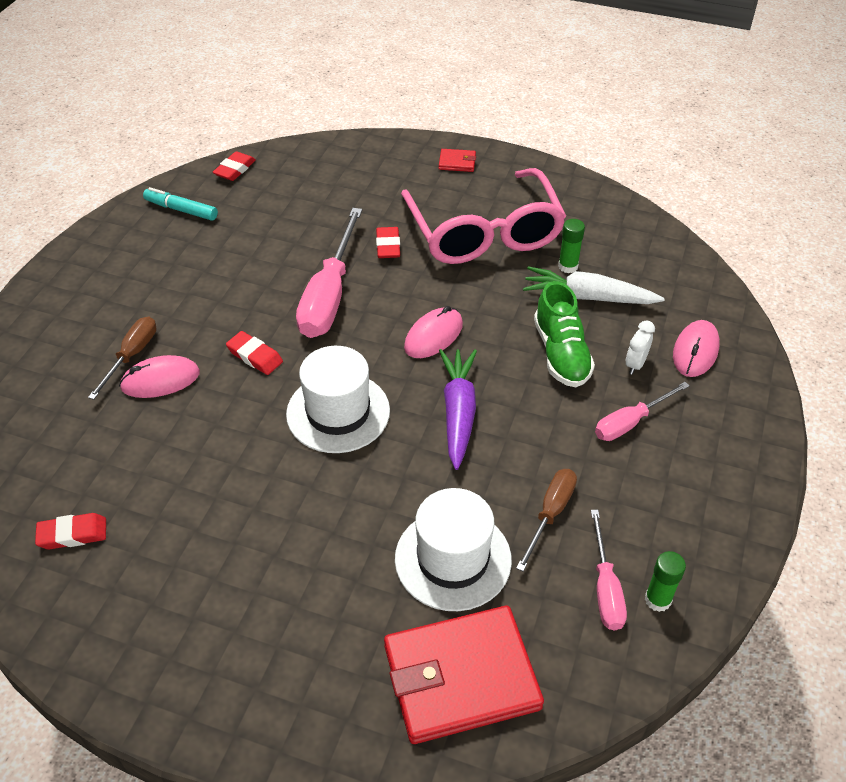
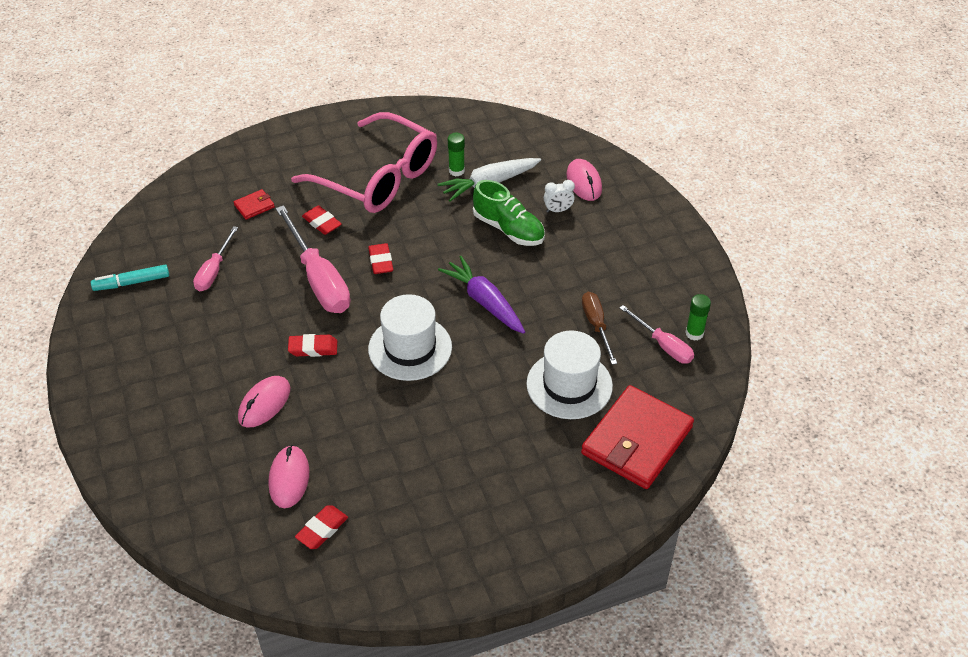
camera: 40 degrees left, 0 degrees up
brown screwdriver [88,317,156,400] -> none
red eraser [213,151,256,181] -> red eraser moved to [368,243,393,274]
pink mouse [404,306,463,358] -> pink mouse moved to [268,445,309,508]
red wallet [439,149,476,172] -> red wallet moved to [234,189,275,220]
pink screwdriver [595,382,690,441] -> pink screwdriver moved to [193,226,238,291]
white clock [626,320,655,375] -> white clock turned 90 degrees counterclockwise [544,180,575,213]

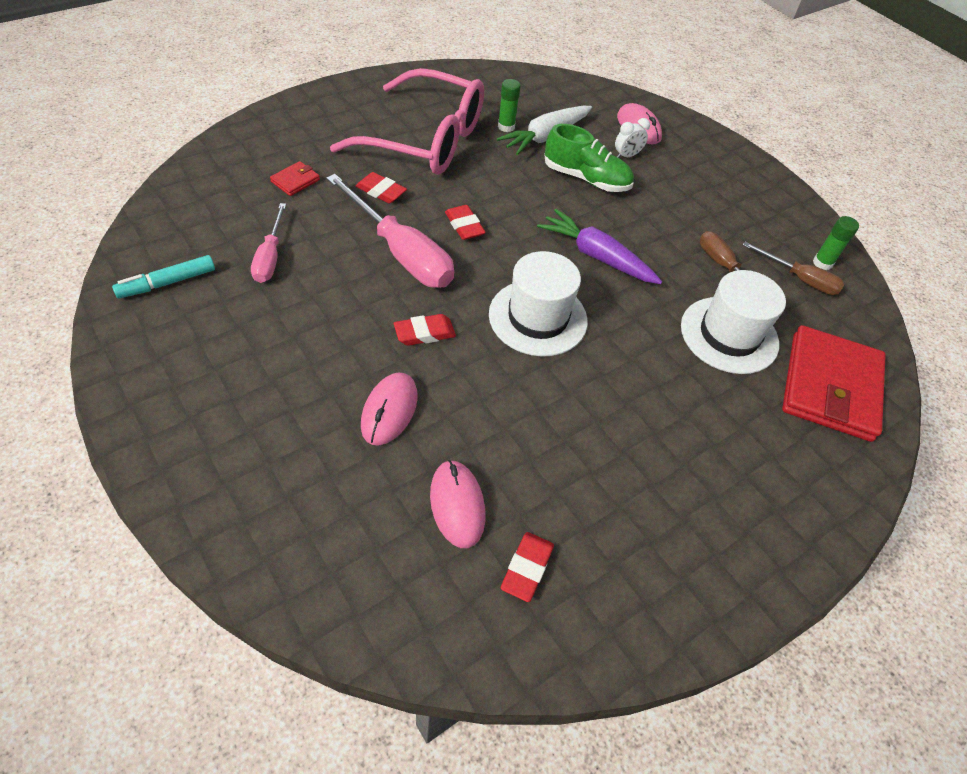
camera: 20 degrees left, 5 degrees up
pink screwdriver [619,305,694,363] -> brown screwdriver [743,242,844,295]

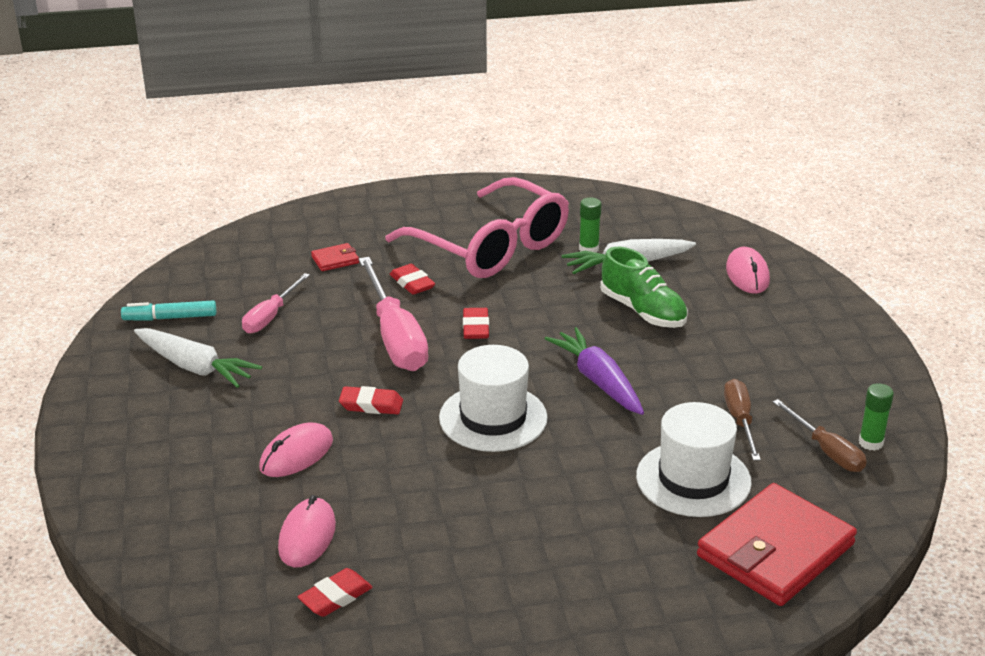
camera: 30 degrees right, 20 degrees down
white clock [615,118,650,158] -> none
none -> white carrot [134,328,262,388]

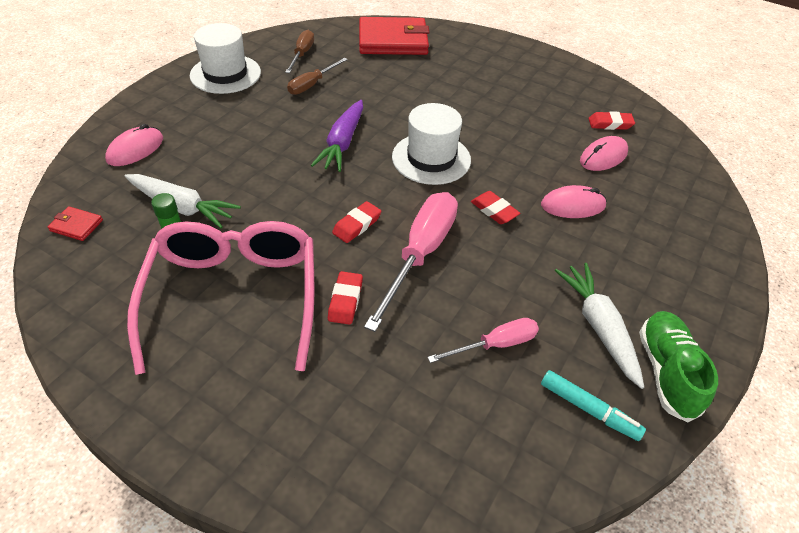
camera: 140 degrees left, 15 degrees up
red wallet [311,243,359,271] -> red wallet moved to [48,206,103,241]
green shoe [600,247,688,328] -> green shoe moved to [639,311,718,422]
white hat [636,402,752,517] -> white hat moved to [190,23,261,94]
green glue stick [859,383,894,451] -> none

